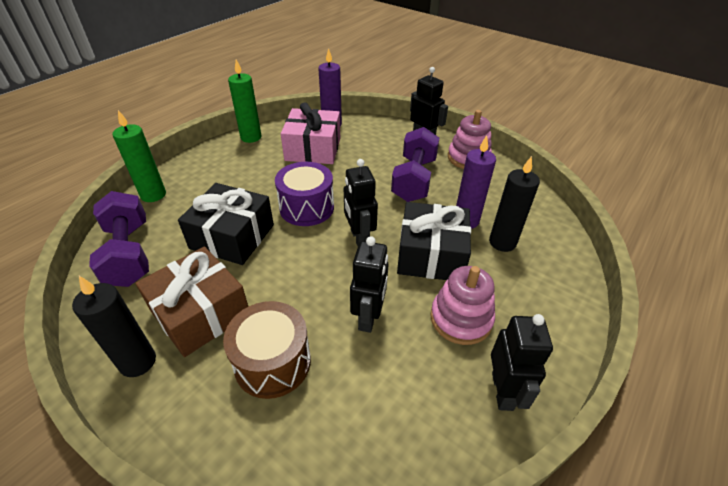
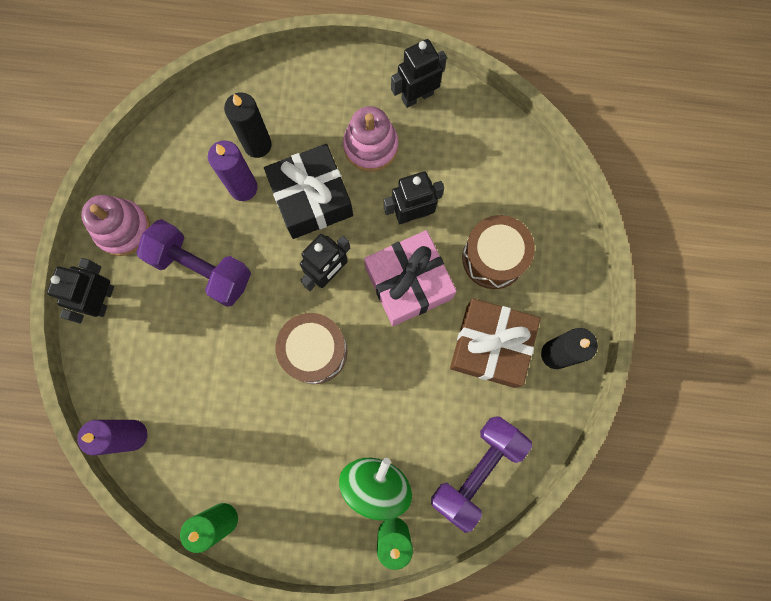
camera: 120 degrees left, 35 degrees up
black gift [178,183,274,265] -> none
purple drum [275,162,334,226] -> brown drum [276,313,347,384]
pink gift [281,102,340,164] -> pink gift moved to [364,230,457,326]
purple dumbbell [391,127,439,202] -> purple dumbbell turned 45 degrees clockwise [136,219,251,307]
none -> green spinning top [339,458,412,521]

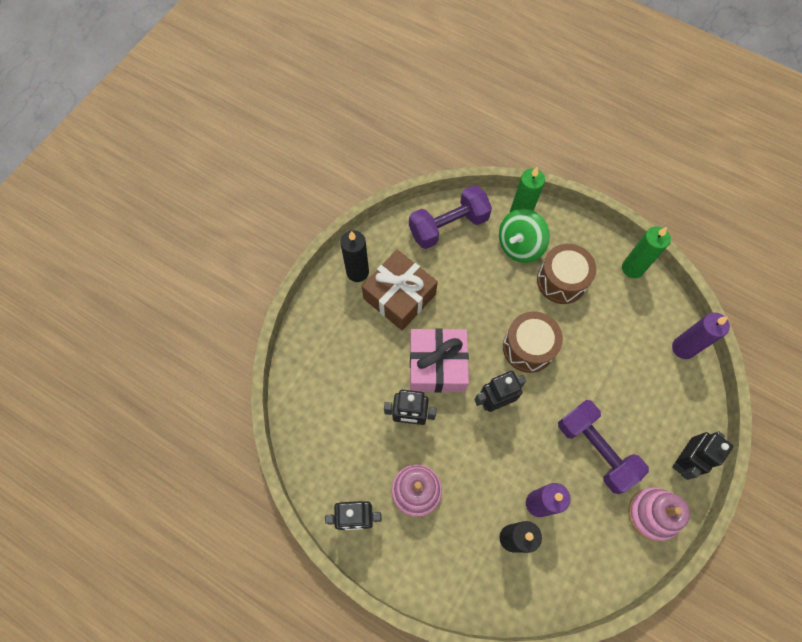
camera: 155 degrees left, 10 degrees down
black gift [264,144,353,239] -> none
brown drum [462,215,535,289] -> brown drum moved to [537,244,597,304]

